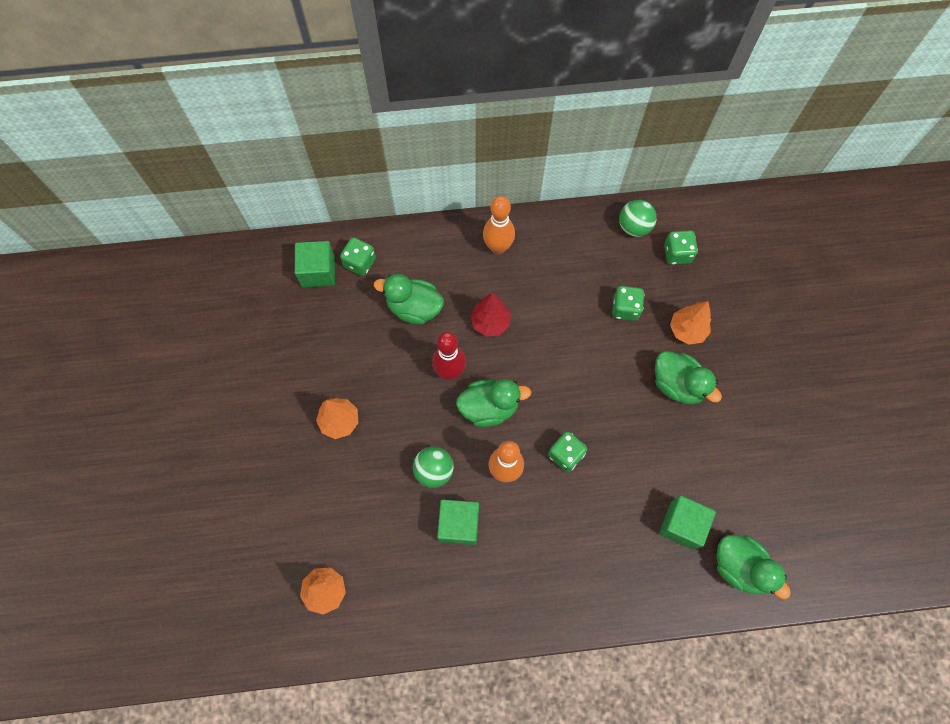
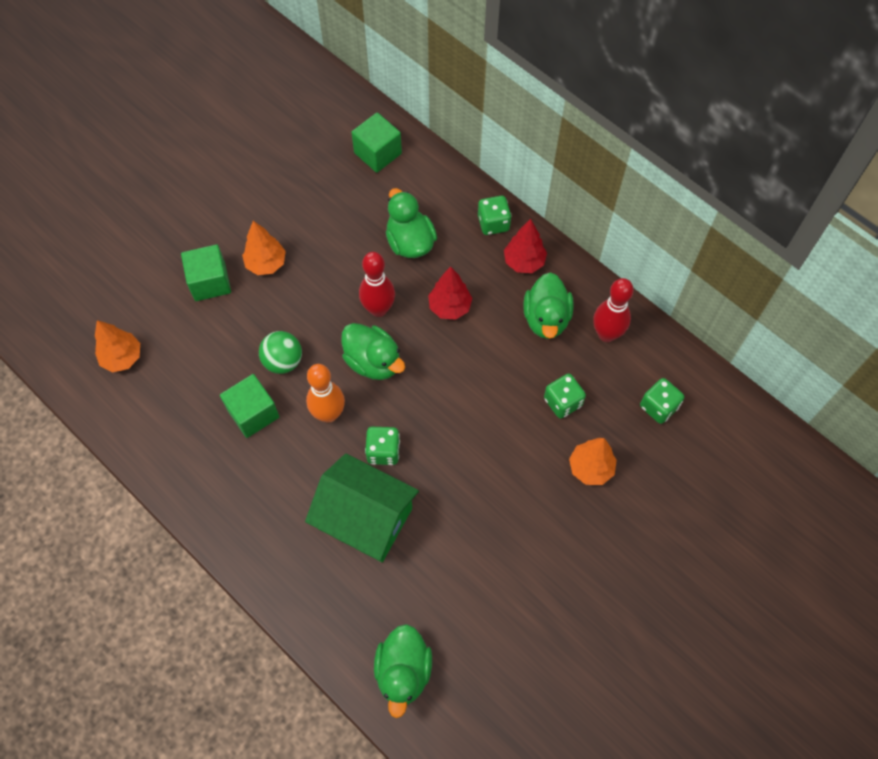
camera: 50 degrees right, 5 degrees down
green dice [340,237,376,276] -> green dice moved to [478,196,511,235]
orange bowling pin [483,196,515,254] -> red tree [504,219,547,273]
green ball [619,200,657,237] -> none
green duck [655,351,722,404] -> green duck moved to [523,272,574,339]
green cube [659,495,716,550] -> green cube moved to [181,244,231,301]
none -> green house [305,453,419,562]
none -> red bowling pin [593,278,634,342]

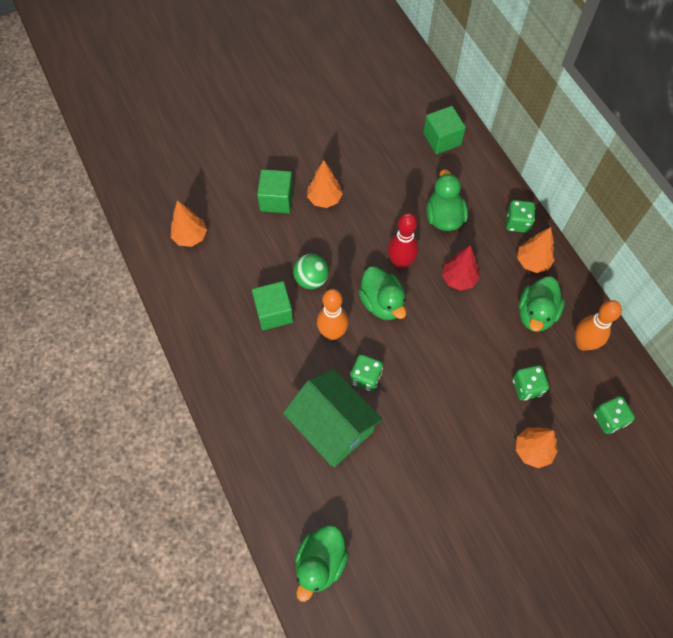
camera: 20 degrees right, 0 degrees up
red tree [504,219,547,273] -> orange tree [517,227,555,273]
red bowling pin [593,278,634,342] -> orange bowling pin [575,300,622,351]

